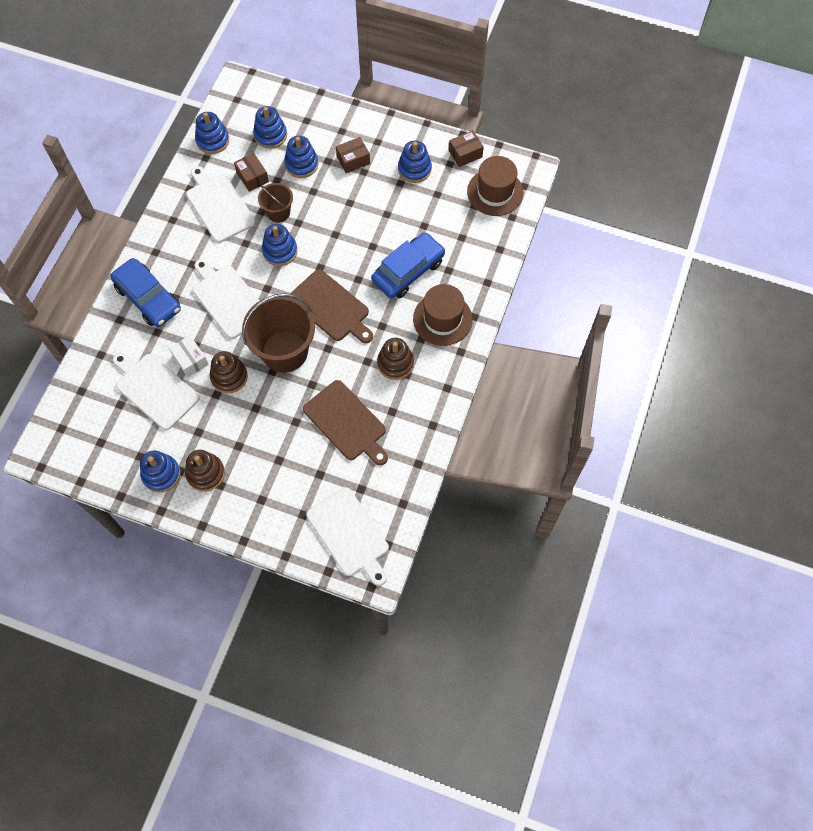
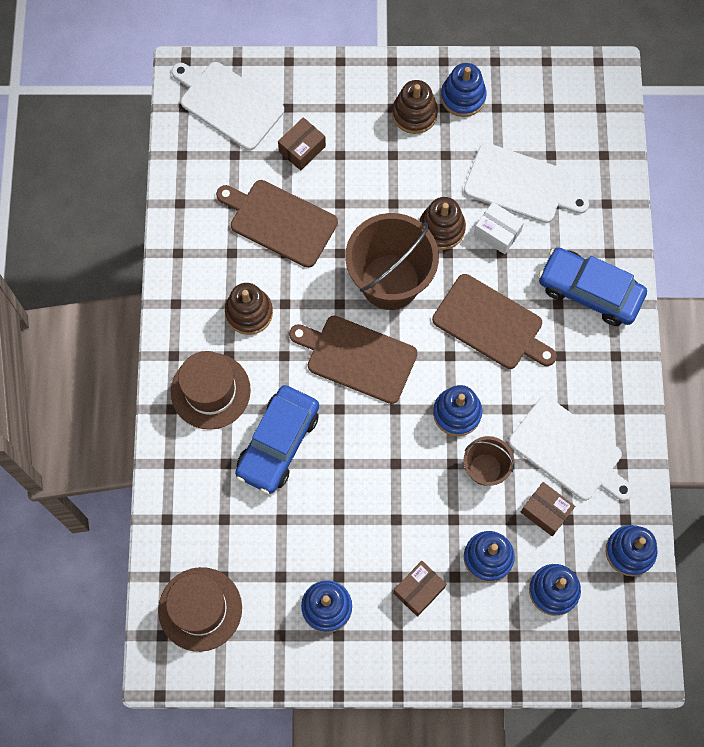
camera: 160 degrees right, 5 degrees up
white cutting board [192,259,259,339] -> brown cutting board [432,274,557,369]
brown box [449,130,484,167] -> brown box moved to [278,117,326,171]

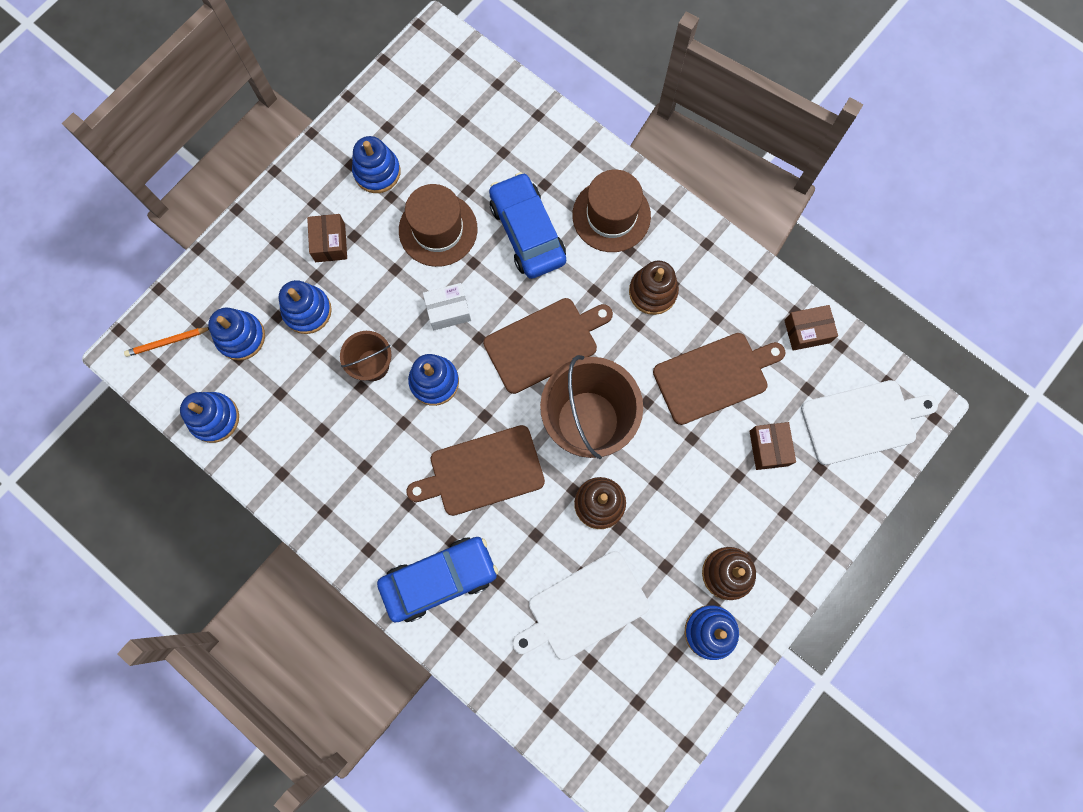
camera: 130 degrees right, 5 degrees up
brown hat [158,567,242,652] -> brown hat moved to [399,184,477,267]
white box [474,202,524,254] -> white box moved to [423,283,471,330]
white cutting board [509,396,634,501] -> none
brown box [521,482,575,536] -> brown box moved to [784,305,838,351]
none -> orange pencil [124,327,209,357]

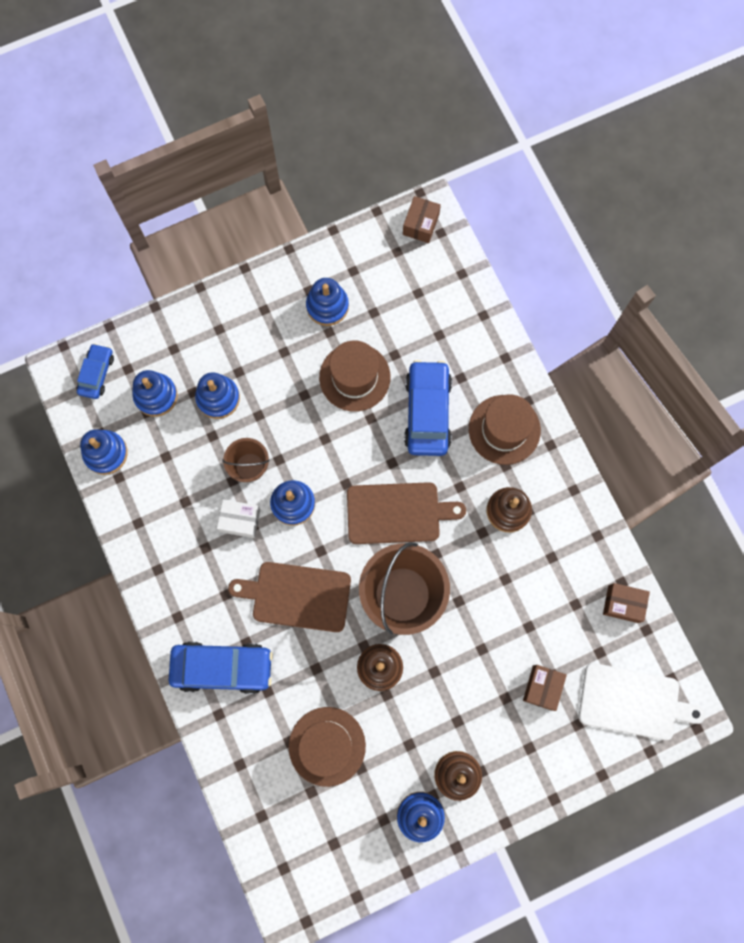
camera: 25 degrees right, 0 degrees up
orange pencil [124,327,209,357] -> blue car [77,343,114,399]
brown box [307,214,347,262] -> brown box moved to [403,196,441,243]
white box [423,283,471,330] -> white box moved to [217,500,260,538]
white cutting board [512,551,650,660] -> brown hat [289,707,366,787]
brown cutting board [653,333,786,425] -> none

